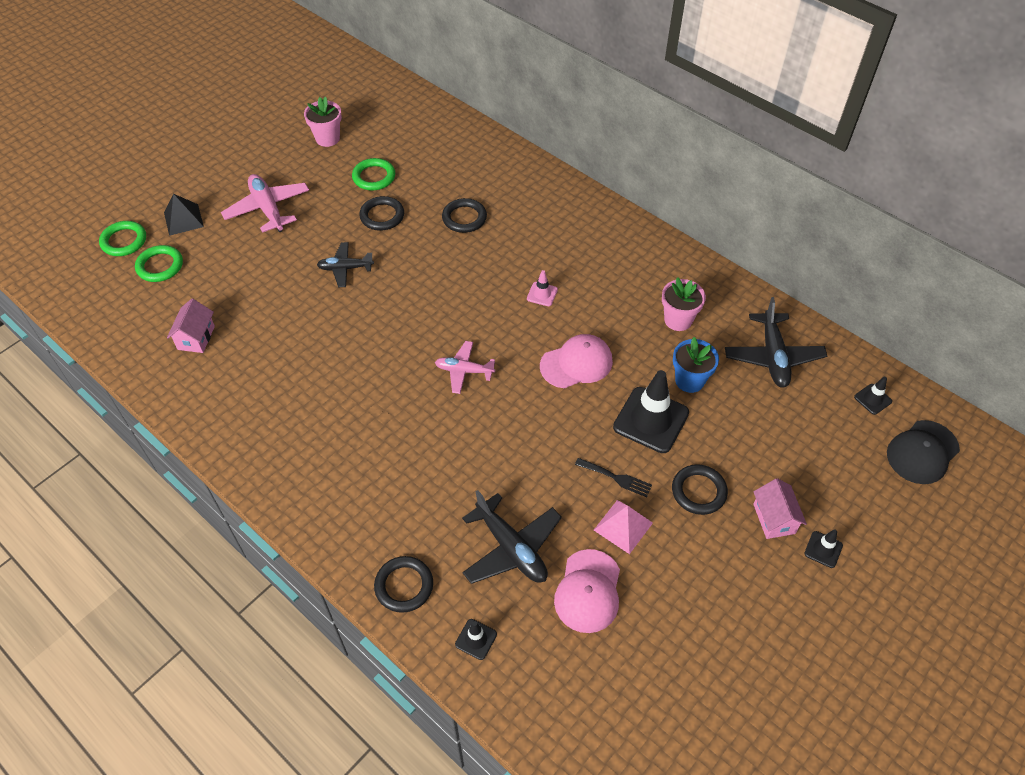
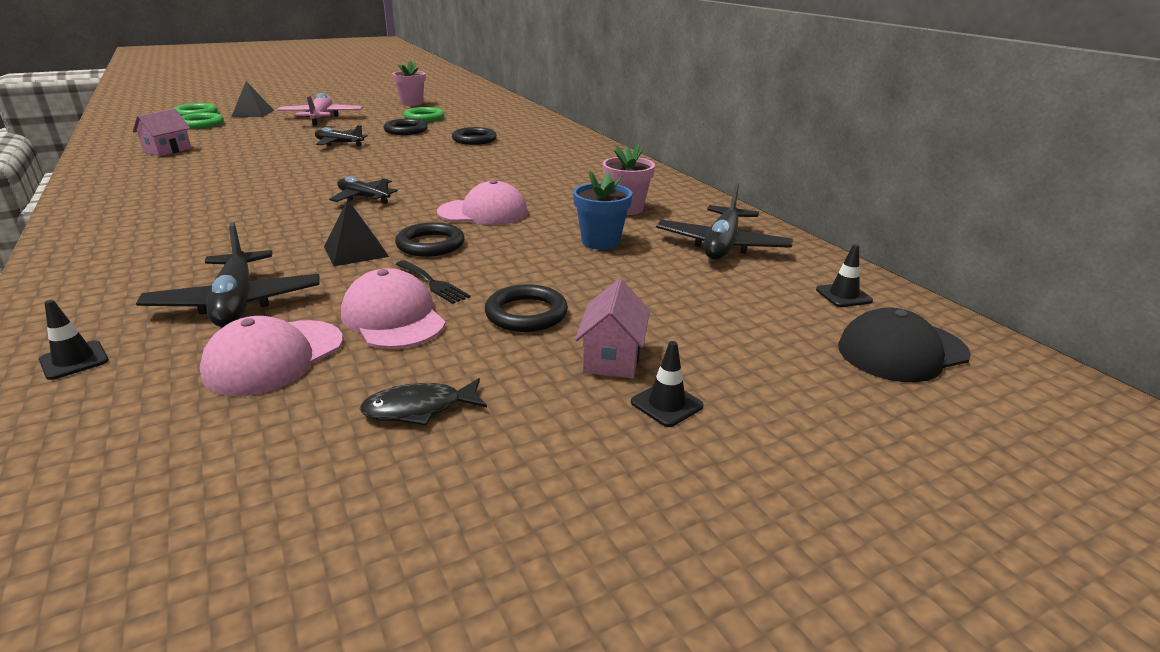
camera: 20 degrees right, 25 degrees down
black ring [374,556,433,613] -> black ring moved to [395,222,465,257]
pink plane [435,341,495,394] -> black plane [329,177,398,204]
pink traffic cone [527,270,558,306] -> none
pink pyramid [594,500,653,554] -> pink cap [341,268,446,349]
black traffic cone [613,370,689,453] -> none
none -> black pyramid [324,199,389,266]
none -> black fish [359,378,487,426]

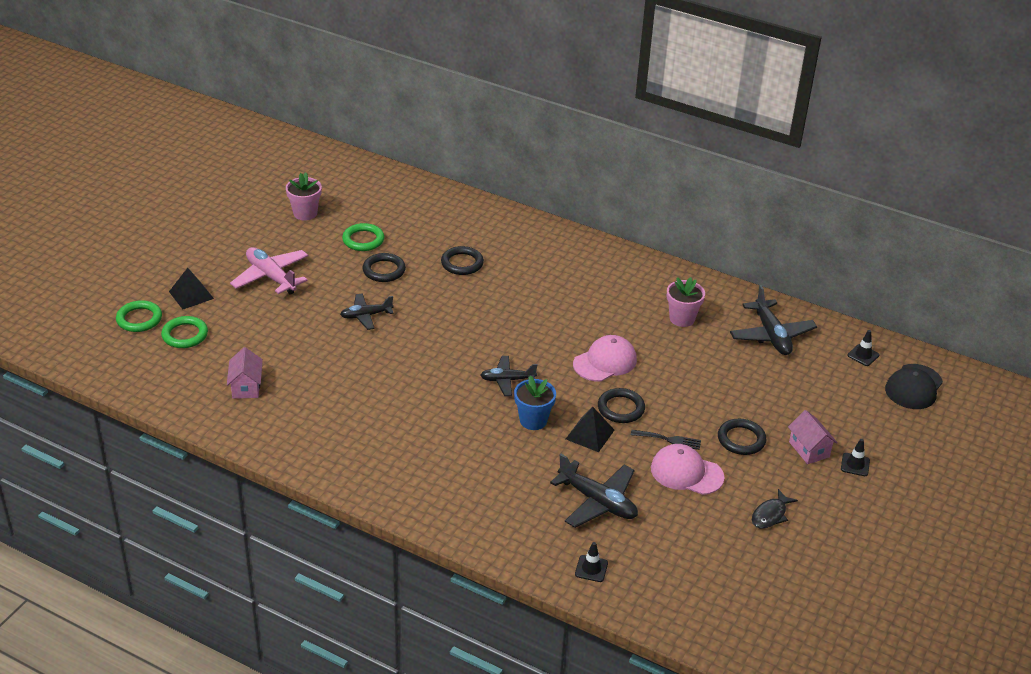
camera: 35 degrees left, 10 degrees up
pink cap [200,316,343,396] -> none
blue flower pot [573,171,632,250] -> blue flower pot moved to [514,376,556,430]

